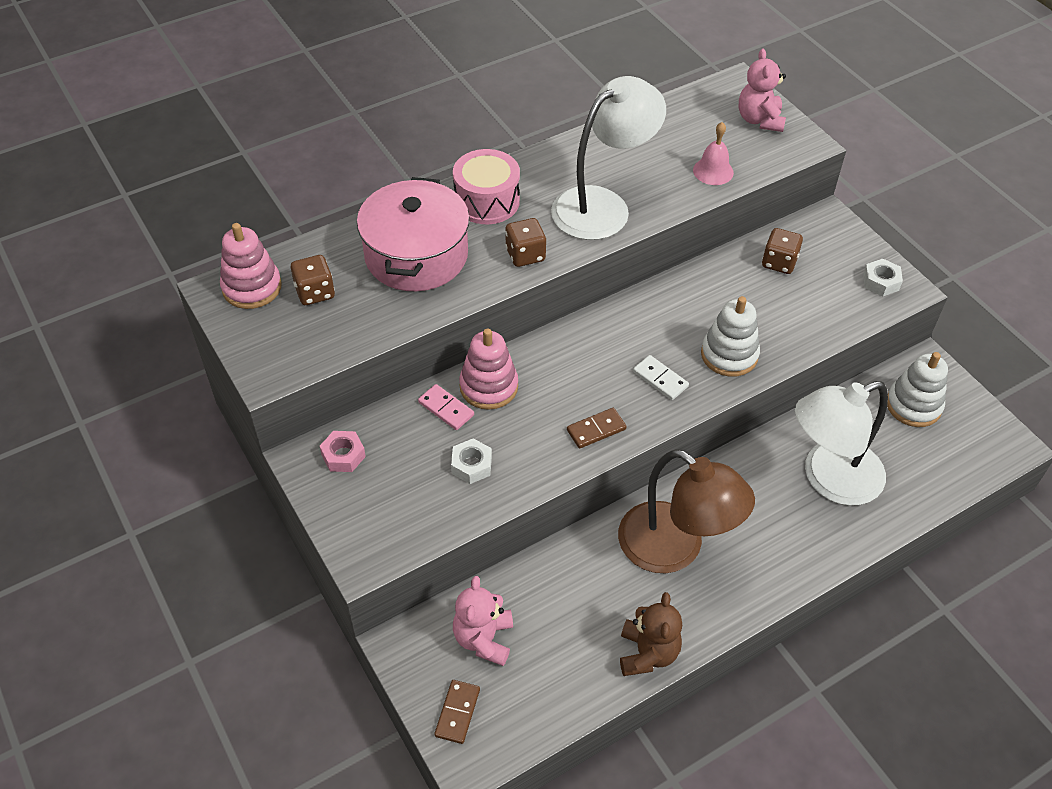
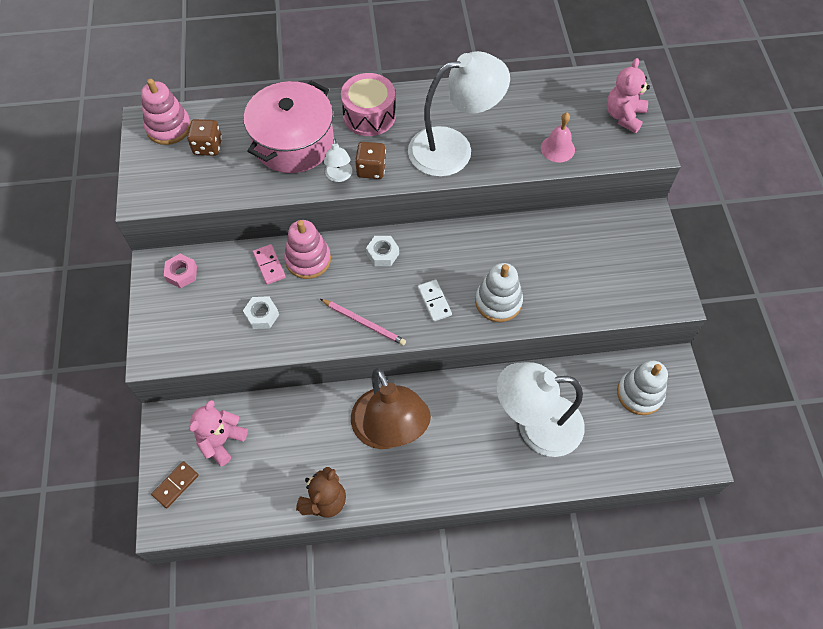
camera: 25 degrees right, 10 degrees up
brown domino [567,408,627,449] -> pink pencil [320,299,406,346]
brown dice [762,228,803,274] -> none
white nut [863,259,903,297] -> white nut moved to [366,236,399,266]
none -> white lamp [324,138,352,182]

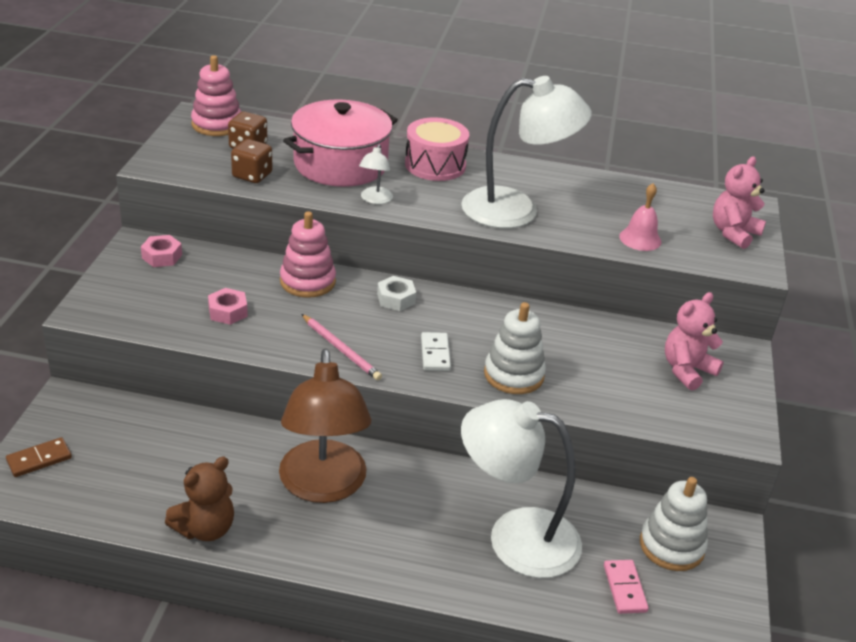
camera: 15 degrees right, 25 degrees down
pink teddy bear [189,400,248,466] -> pink teddy bear moved to [665,292,724,391]
white nut [243,296,279,329] -> pink nut [208,288,248,325]
pink domino [253,244,286,285] -> pink domino moved to [604,560,649,614]
brown dice [355,142,386,179] -> brown dice moved to [231,139,272,183]

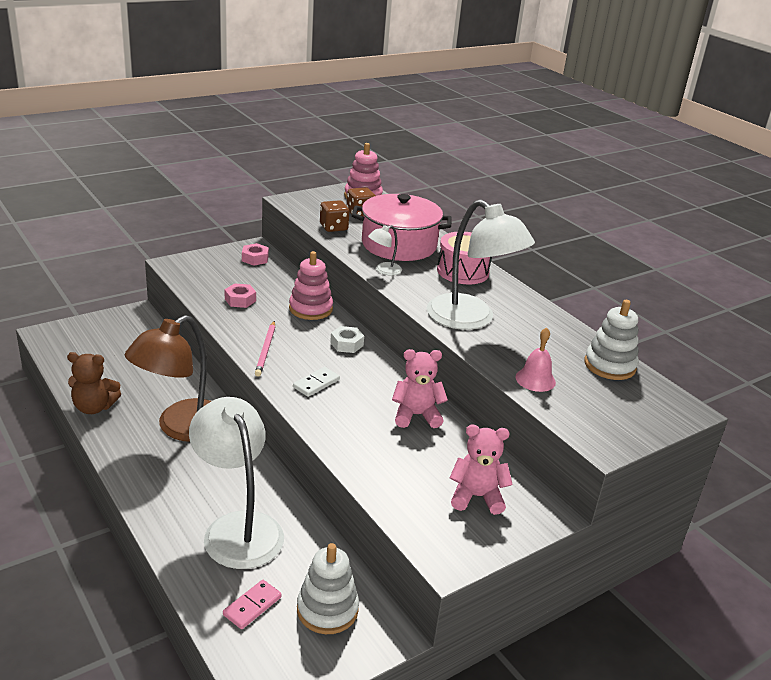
camera: 45 degrees right, 5 degrees down
brown domino [6,437,72,477] -> none
white stacking toy [484,302,546,394] -> white stacking toy moved to [584,300,639,380]
pink teddy bear [713,156,766,249] -> pink teddy bear moved to [392,349,448,428]

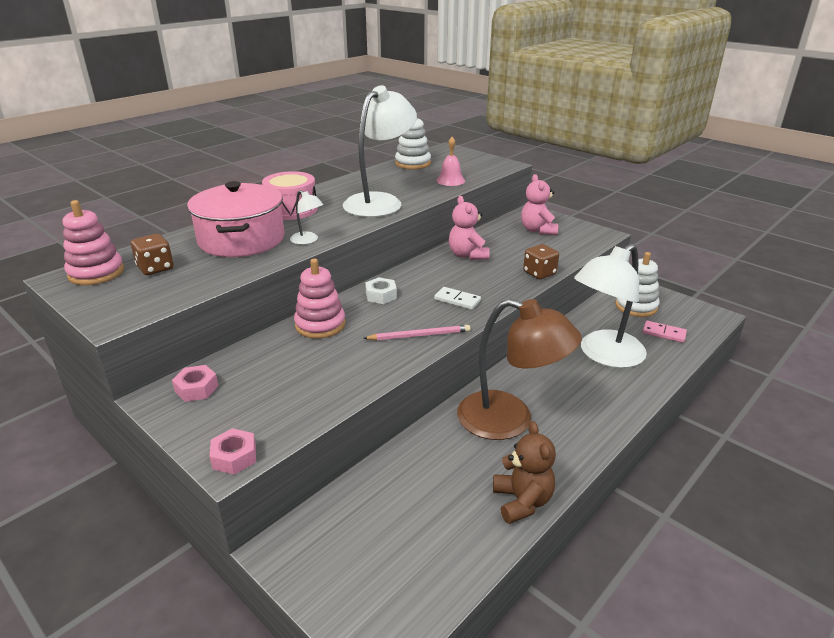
camera: 100 degrees left, 0 degrees up
pink nut [224,283,256,308] -> pink nut moved to [209,428,256,475]
brown dice [320,200,349,232] -> brown dice moved to [523,244,559,279]

